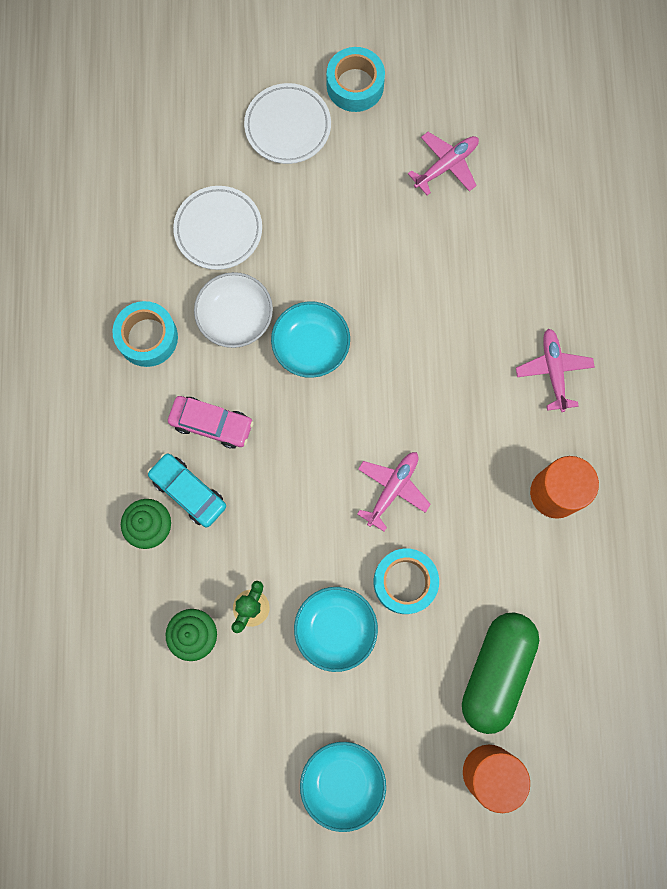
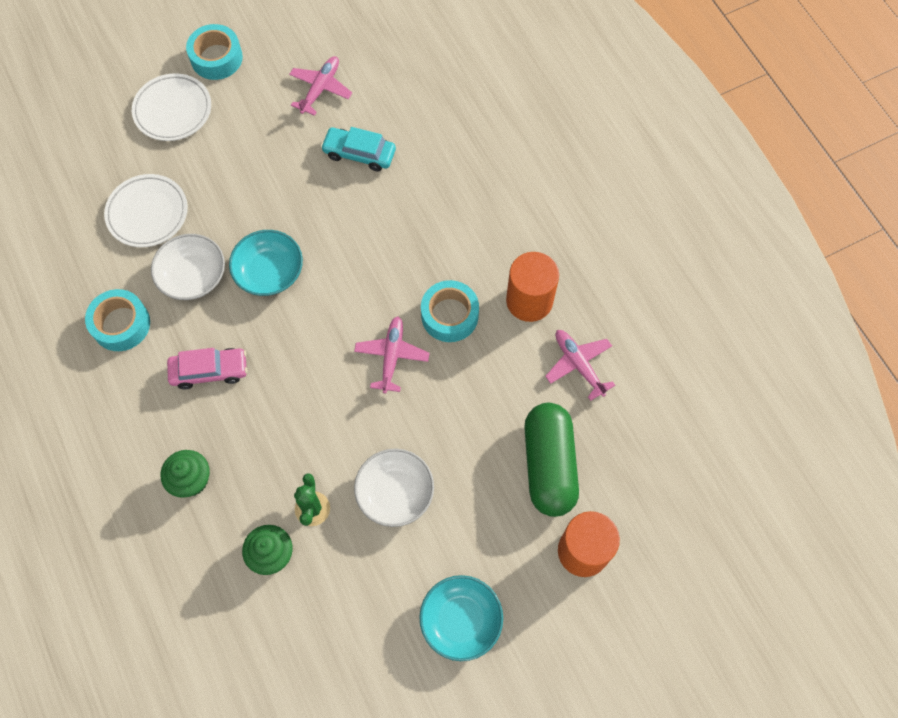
camera: 25 degrees left, 10 degrees down
turquoise car [147,453,226,527] -> turquoise car moved to [321,127,396,172]
turquoise bowl [294,587,378,672] -> white bowl [354,449,434,527]
turquoise tape [374,549,439,614] -> turquoise tape moved to [421,280,479,342]
pink plane [516,328,595,412] -> pink plane moved to [545,330,615,401]

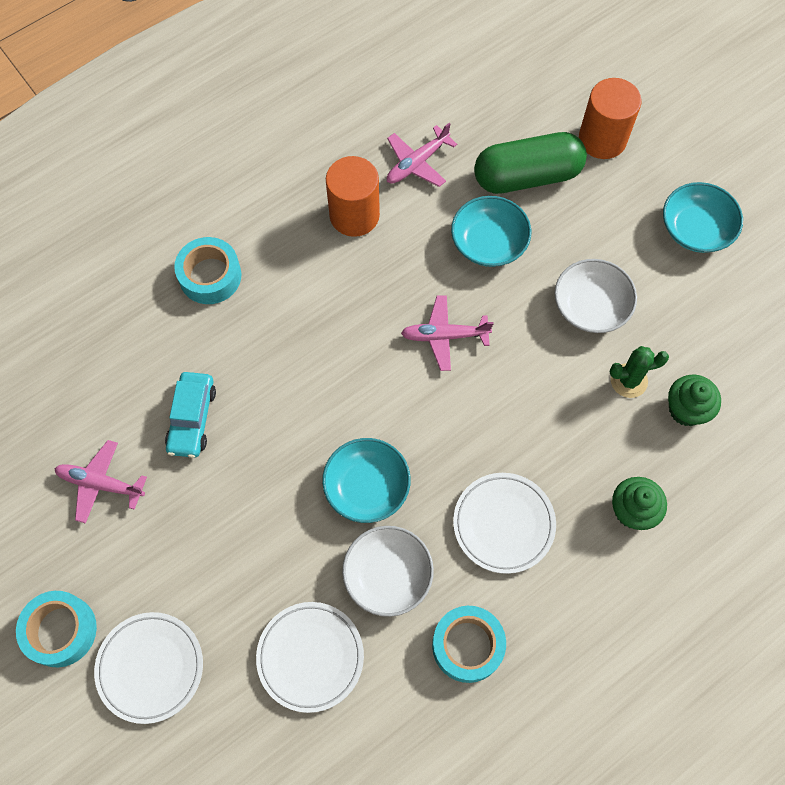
camera: 100 degrees left, 0 degrees up
pink car [167,348,247,389] -> white plate [453,473,556,574]
turquoise tape [421,280,479,342] -> turquoise tape moved to [174,237,241,304]
none -> turquoise bowl [451,196,531,267]

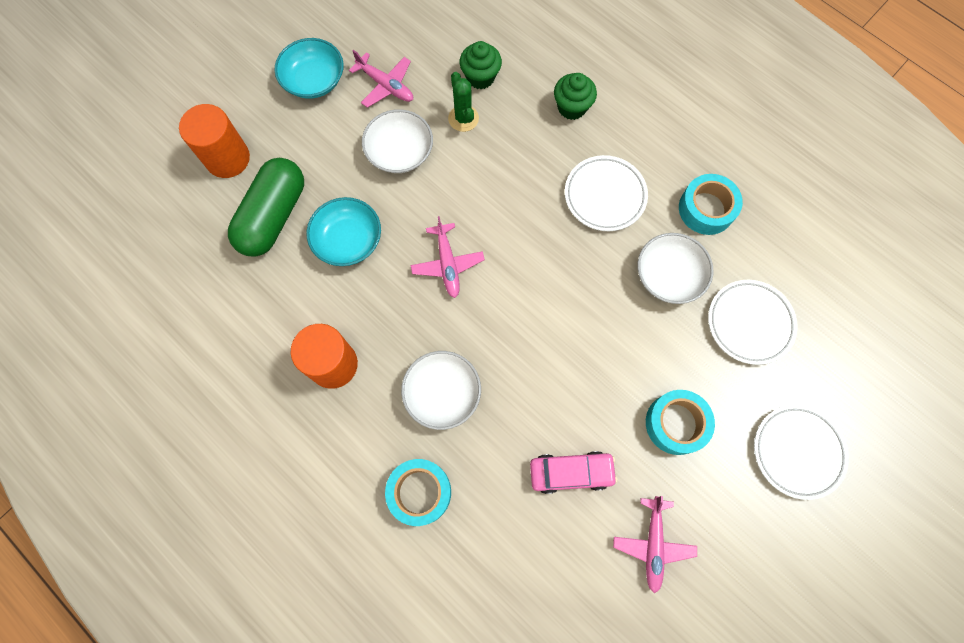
camera: 100 degrees left, 5 degrees up
turquoise tape [16,591,97,667] -> turquoise tape moved to [646,390,715,455]
turquoise car [165,372,216,458] -> pink car [530,451,617,494]
turquoise bowl [322,438,411,523] -> none
pink plane [387,123,457,187] -> pink plane moved to [349,50,413,108]
green capsule [474,132,587,194] -> green capsule turned 45 degrees clockwise [228,158,304,257]
none -> white bowl [401,351,481,430]

